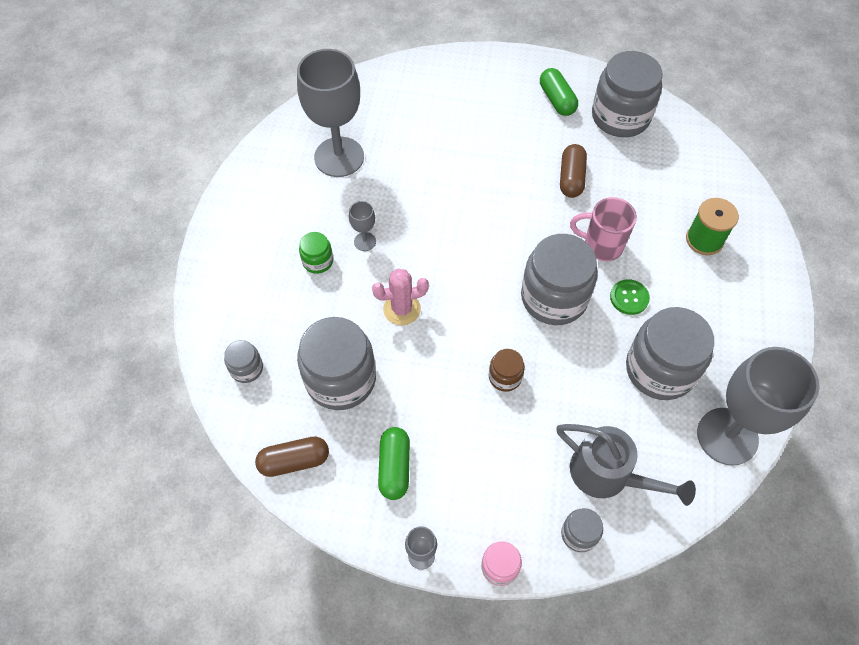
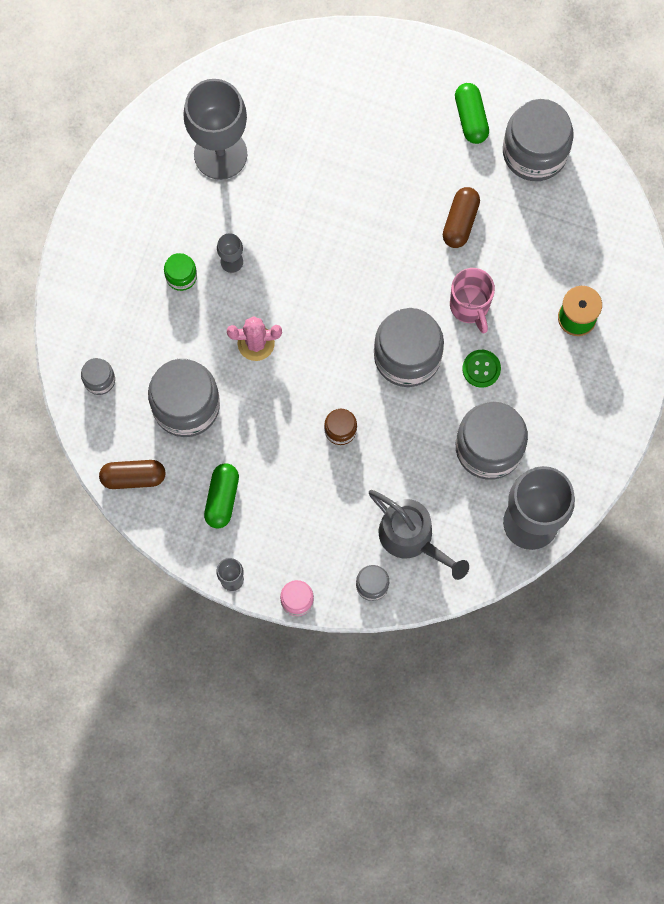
camera: 10 degrees right, 15 degrees up
pink mug [570,197,637,261] -> pink mug turned 135 degrees counterclockwise [450,268,495,334]

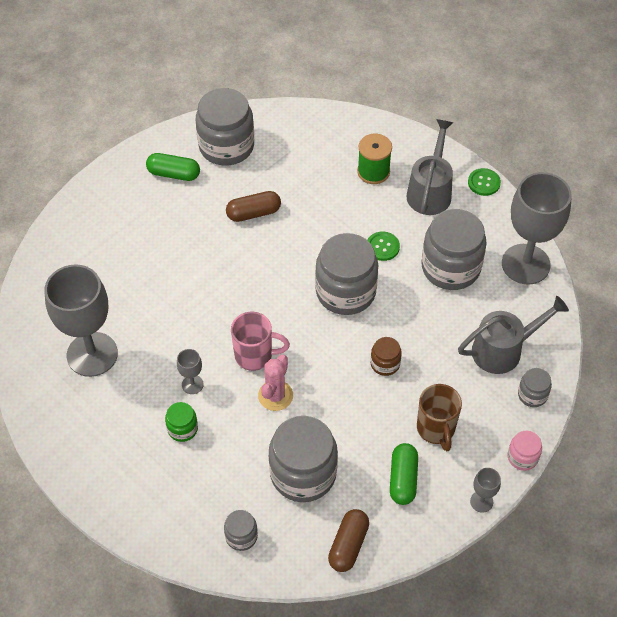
camera: 65 degrees left, 20 degrees down
green capsule [204,463,239,529] -> green capsule turned 60 degrees clockwise [390,443,418,505]
brown capsule [443,187,480,248] -> brown capsule turned 60 degrees counterclockwise [226,191,281,222]
pink mug [450,268,495,334] -> pink mug moved to [231,312,290,371]
none -> grey watering can [406,119,453,215]
none -> brown mug [417,384,462,451]
none -> green button [468,168,501,196]

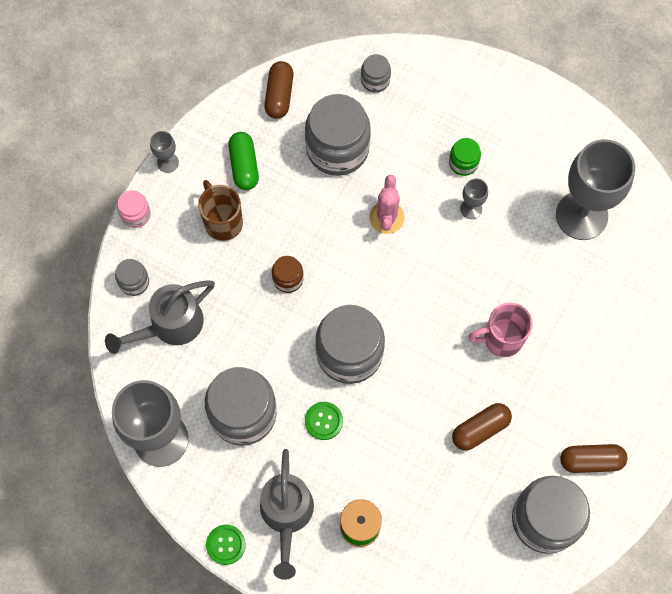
camera: 165 degrees right, 15 degrees up
green capsule [146,153,200,181] -> brown capsule [560,444,627,473]
pink mug [231,312,290,371] -> pink mug moved to [468,303,533,357]

